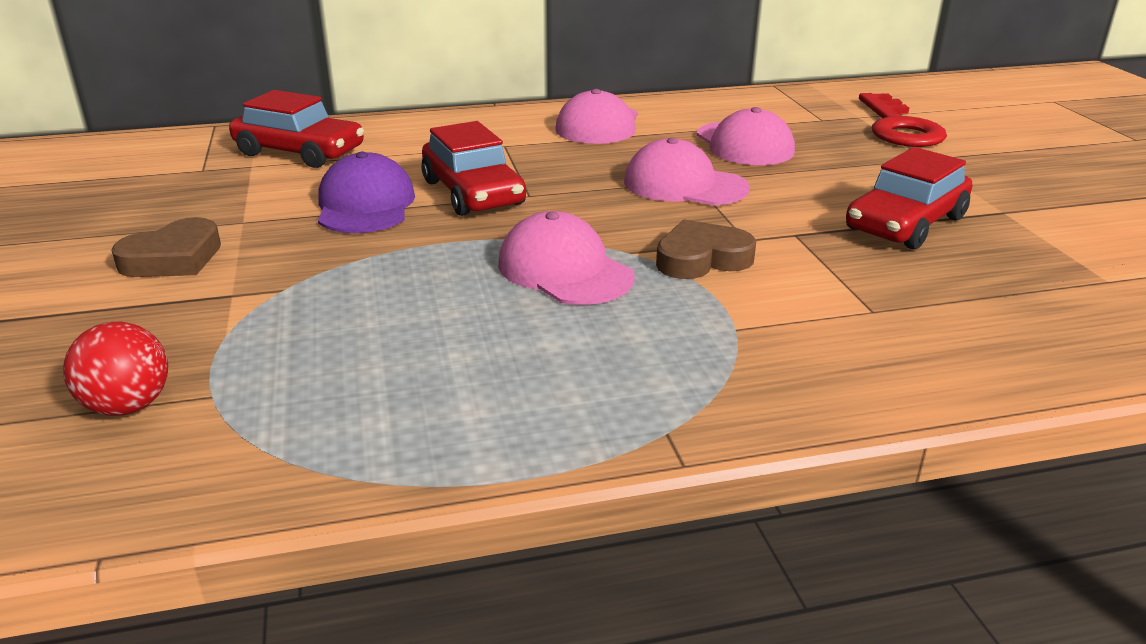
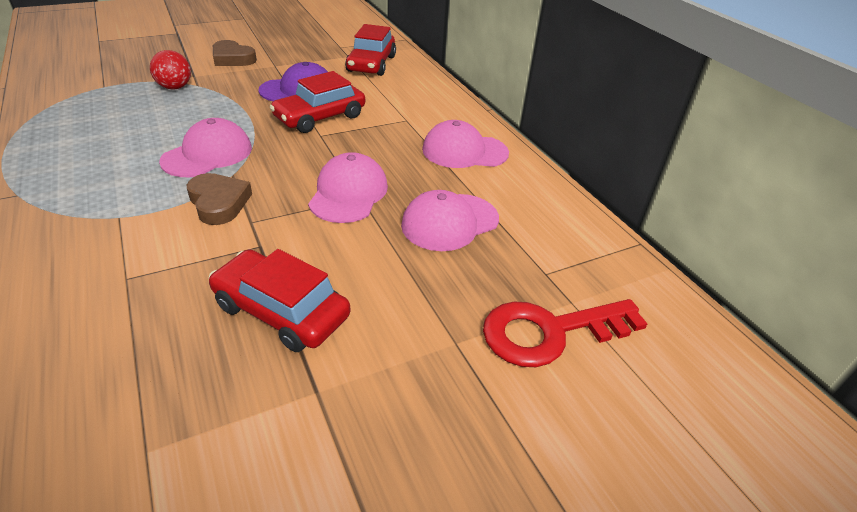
camera: 75 degrees right, 10 degrees up
red ball [63,322,168,416] -> red ball moved to [150,50,191,89]

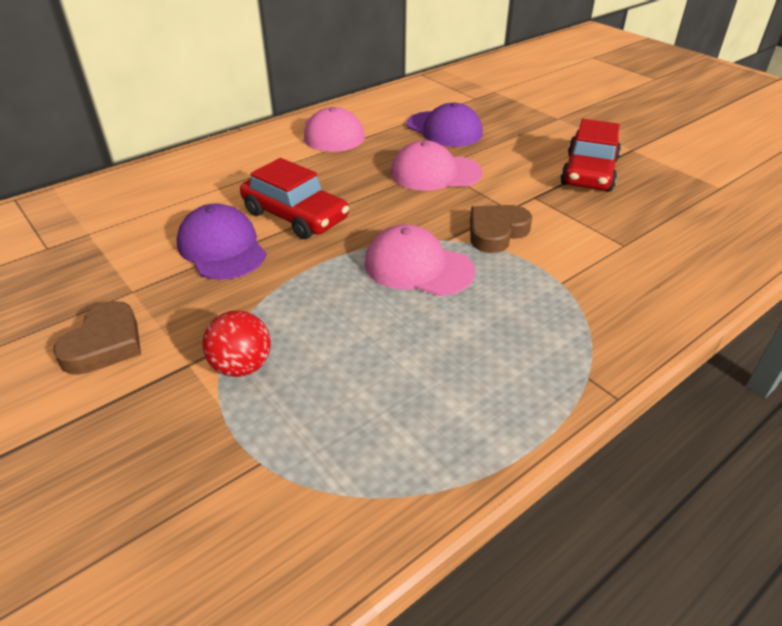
camera: 100 degrees left, 0 degrees up
red car [345,24,396,76] -> none
pink cap [401,190,499,251] -> purple cap [407,102,483,147]
red key [483,299,647,367] -> none

